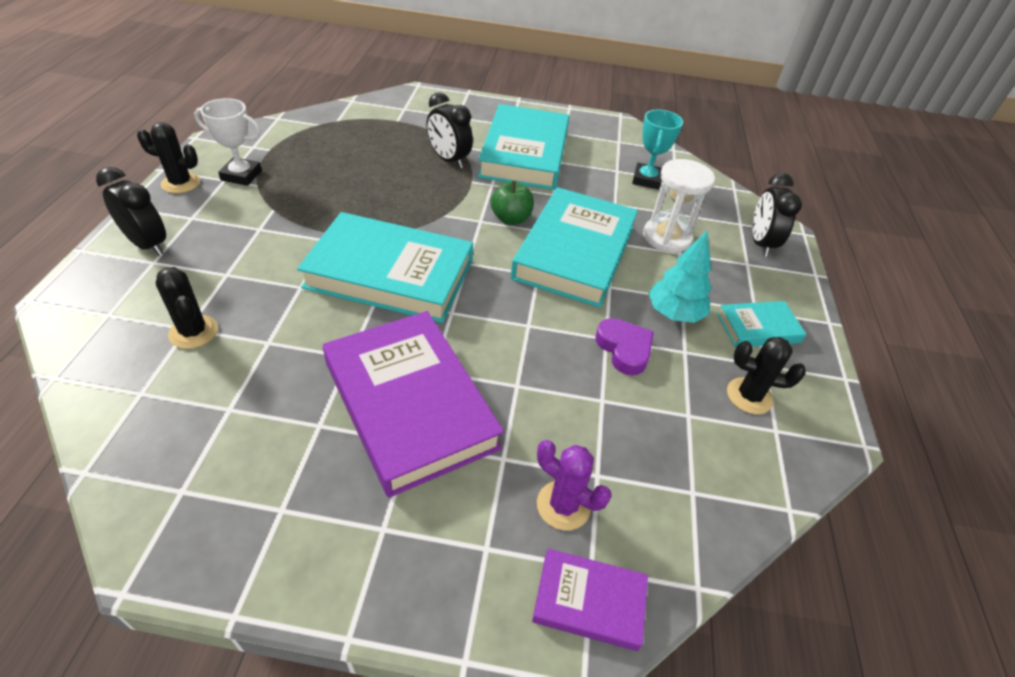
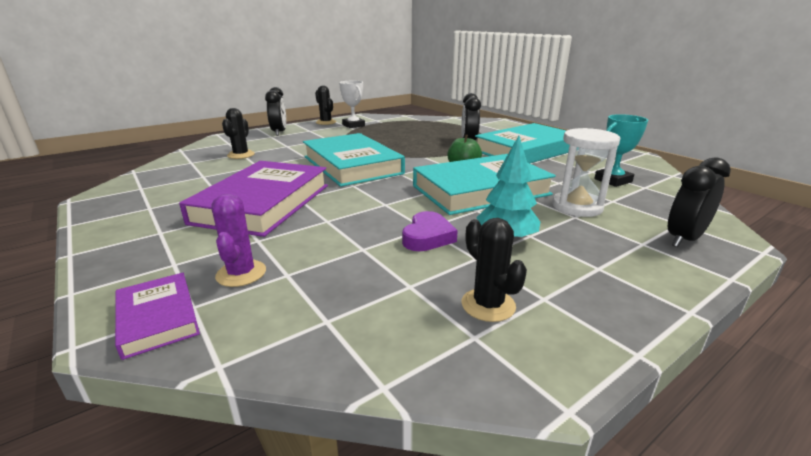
camera: 50 degrees right, 20 degrees down
turquoise book [717,301,807,348] -> none

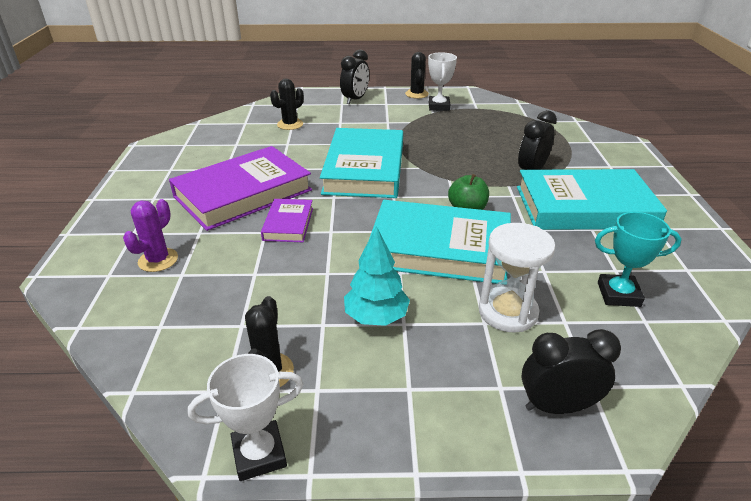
camera: 35 degrees right, 10 degrees up
purple book [115,273,200,360] -> purple book moved to [261,199,313,242]
purple heart [402,211,458,251] -> none
none -> white trophy [188,354,304,481]

